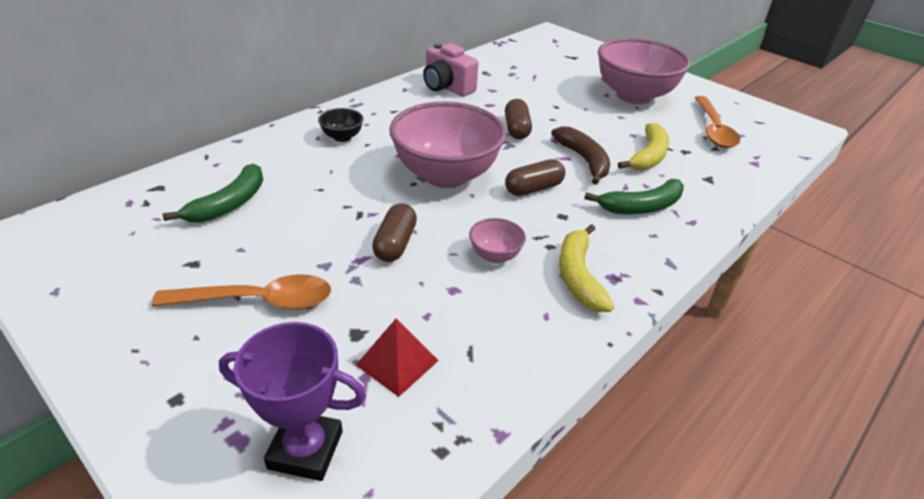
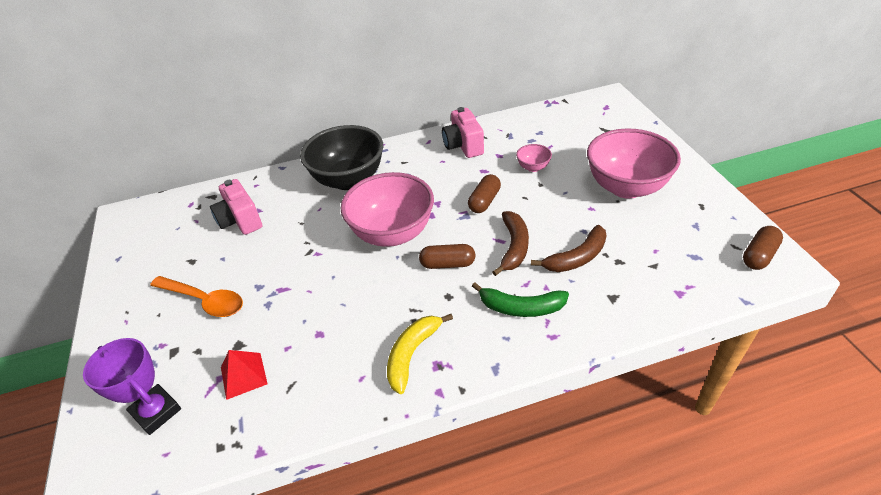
camera: 35 degrees right, 5 degrees up
green banana [163,163,263,222] -> pink camera [210,179,262,235]
black bowl [318,108,364,142] -> black bowl [300,125,383,190], size x2.34
brown capsule [372,203,417,262] -> brown capsule moved to [743,226,783,270]
pink bowl [469,218,526,263] -> pink bowl moved to [516,144,552,172]
yellow banana [618,123,669,170] -> brown banana [531,225,607,272]
orange spoon [695,96,740,148] -> none

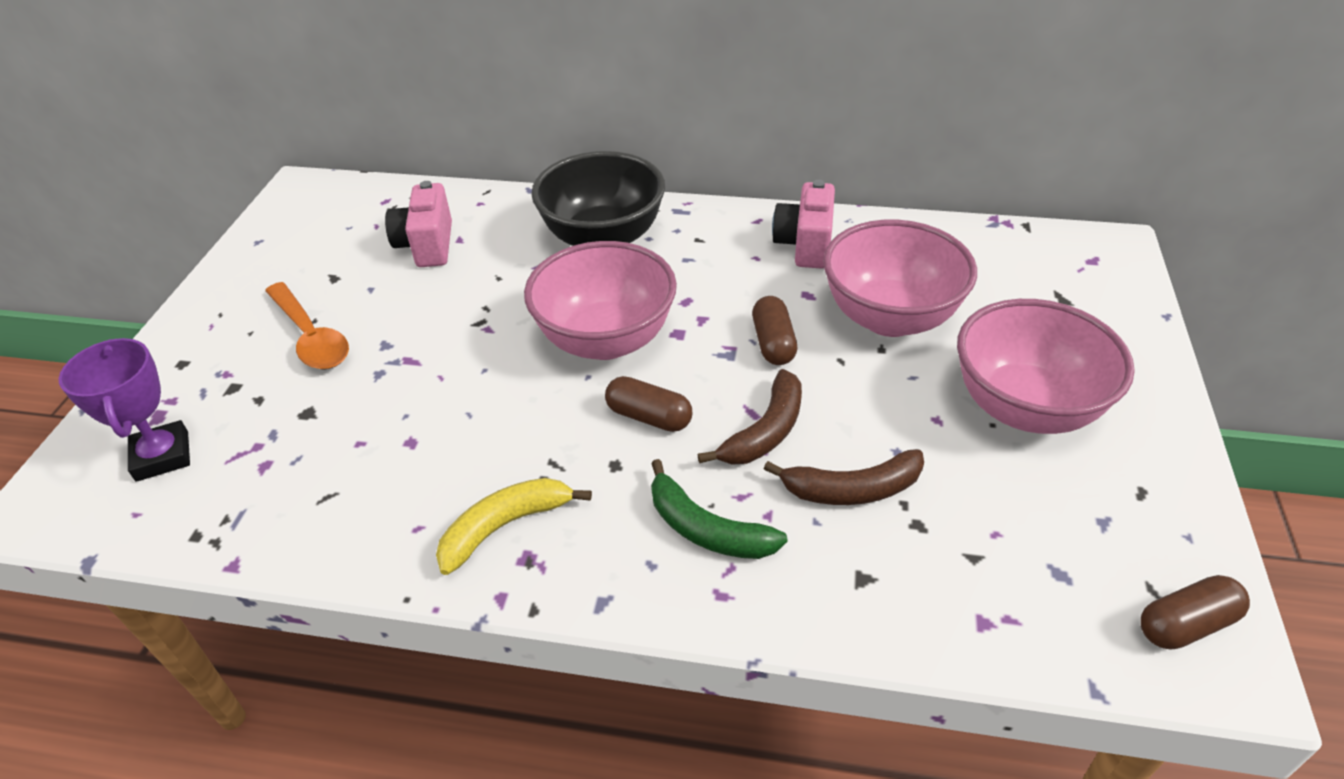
camera: 25 degrees right, 0 degrees up
red pyramid [221,350,268,400] -> none
brown capsule [468,174,501,213] -> brown capsule turned 60 degrees counterclockwise [752,296,797,365]
pink bowl [516,144,552,172] -> pink bowl [823,220,977,337], size x2.34

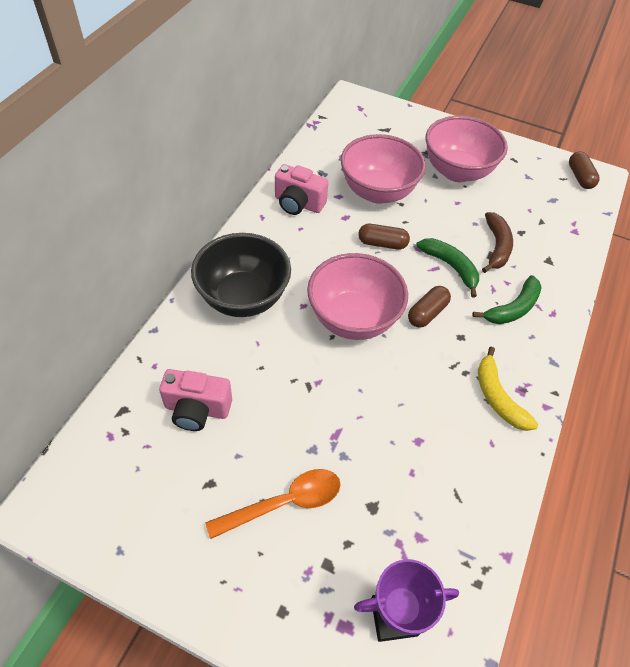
camera: 80 degrees left, 10 degrees up
brown banana [698,369,802,465] -> green banana [416,238,479,298]

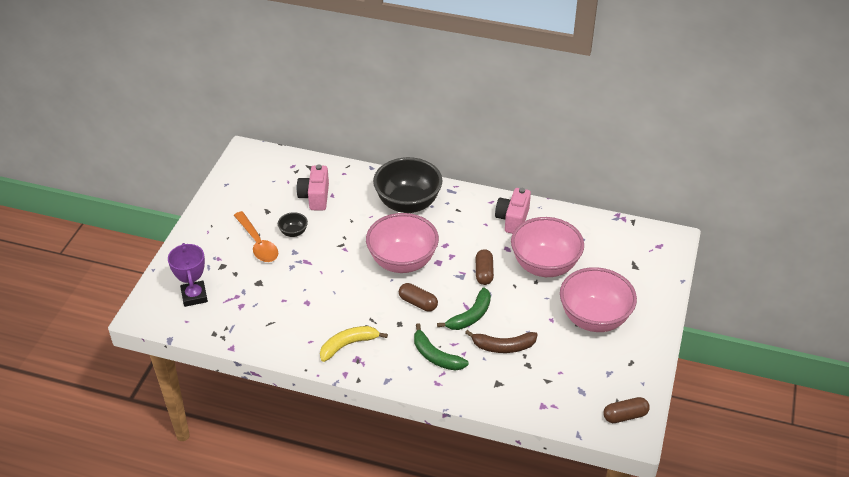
camera: 85 degrees right, 10 degrees down
none -> black bowl [278,212,308,237]

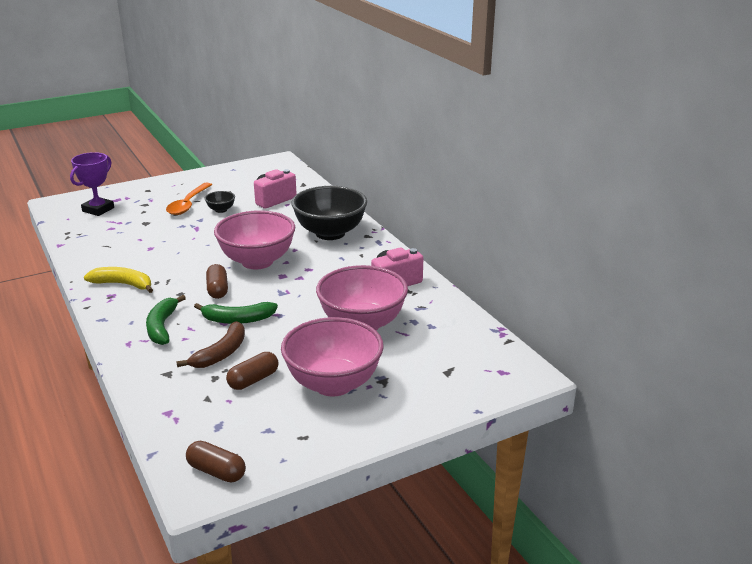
camera: 45 degrees right, 15 degrees down
brown banana [465,330,538,353] -> brown banana turned 105 degrees counterclockwise [176,321,245,368]
brown capsule [476,249,494,285] -> brown capsule moved to [226,352,279,390]

